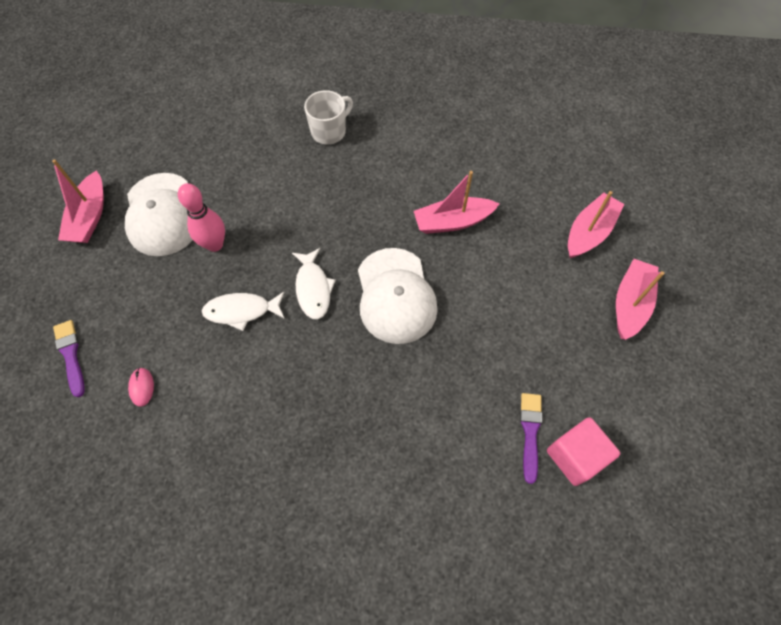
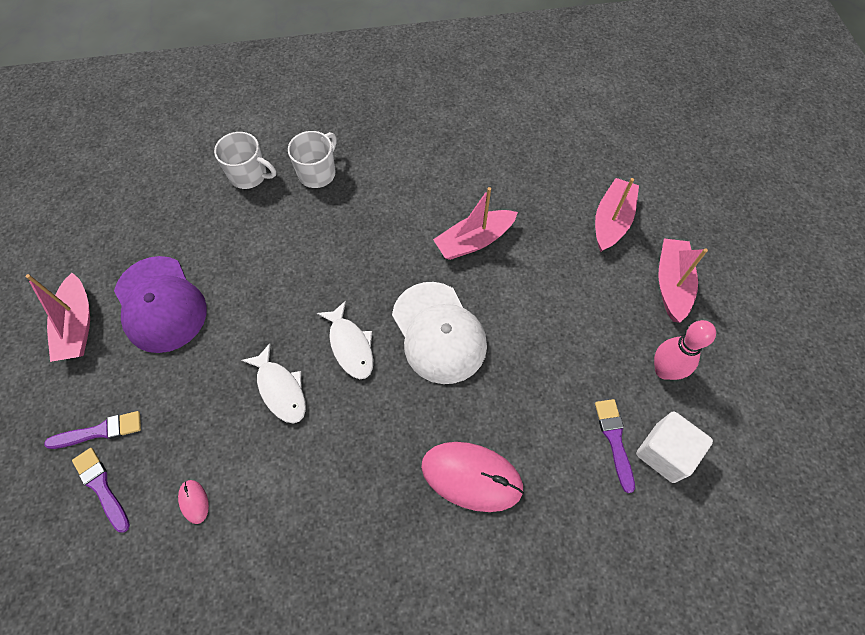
camera: 15 degrees left, 0 degrees up
white cap [125,173,193,256] -> purple cap [114,256,207,353]
pink bowling pin [178,183,225,252] -> pink bowling pin moved to [654,320,716,380]
white fish [202,292,285,331] -> white fish turned 105 degrees counterclockwise [241,343,306,423]
pink cube [547,417,620,486] -> white cube [636,411,713,483]
none -> purple brush [44,411,141,449]
none -> white mug [214,132,276,189]
none -> pink mouse [421,442,524,512]

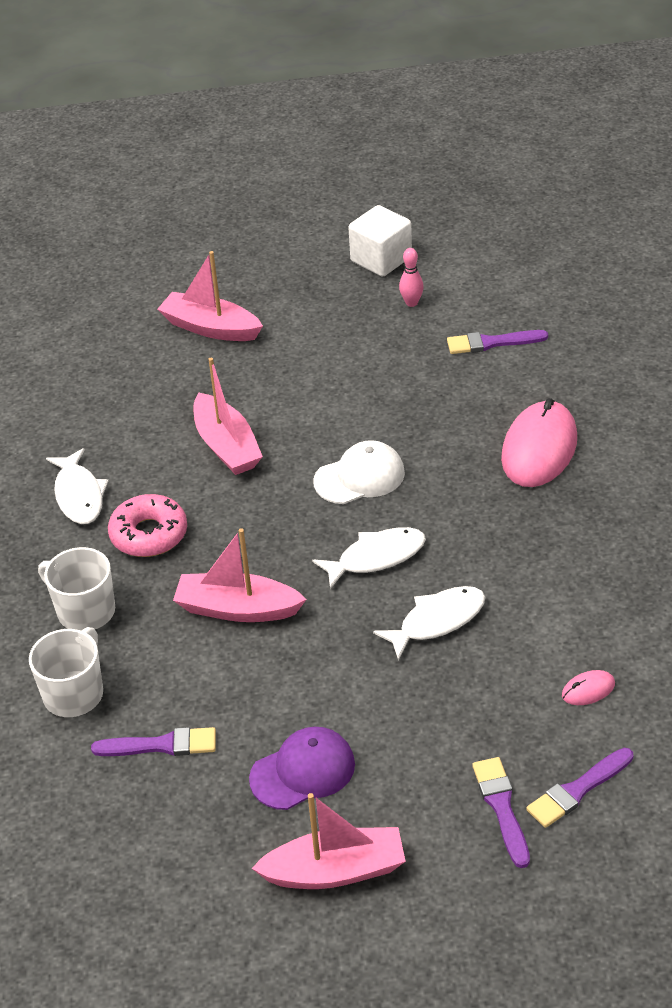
camera: 85 degrees left, 20 degrees down
purple cap [114,256,207,353] -> purple cap [249,727,355,810], size x0.65
white cap [392,282,487,384] -> white cap [314,440,405,504], size x0.65
white cube [636,411,713,483] -> white cube moved to [348,205,412,277]
pink bowling pin [654,320,716,380] -> pink bowling pin [399,248,424,307], size x0.57
pink boat [658,238,708,323] -> pink boat moved to [173,528,307,622]
none -> white fish [46,448,109,524]
none -> purple brush [91,727,216,756]
none -> pink donut [108,494,187,557]

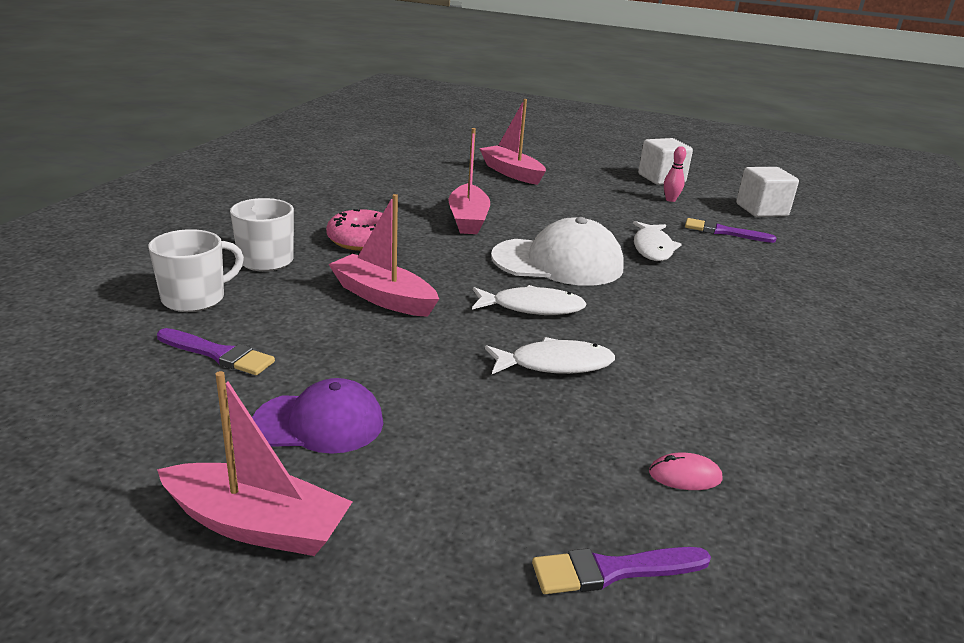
camera: 20 degrees right, 15 degrees down
white fish [46,448,109,524] -> white fish moved to [633,221,682,261]
white cap [314,440,405,504] -> white cap [491,217,624,286], size x1.54
purple brush [472,757,530,868] -> none
pink mouse [501,398,577,487] -> none
none -> white cube [736,167,799,217]

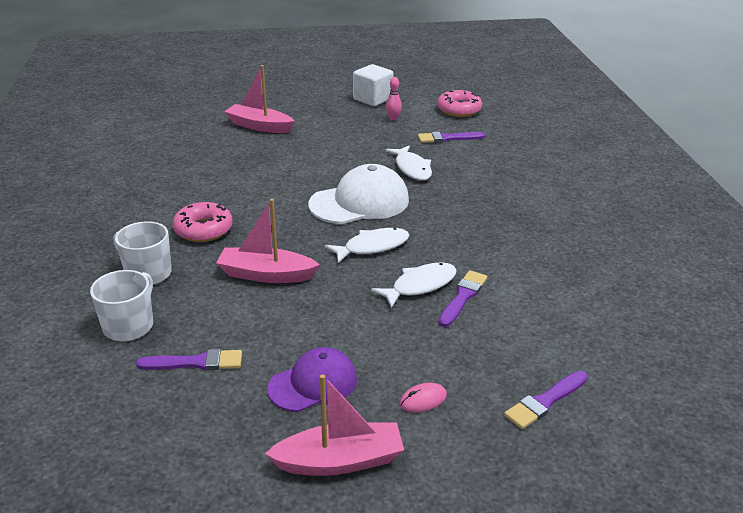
camera: 25 degrees left, 5 degrees up
pink boat [448,128,490,234] -> none
pink mouse [649,452,722,490] -> pink mouse moved to [400,383,447,412]
white cube [736,167,799,217] -> pink donut [437,90,482,117]
none -> purple brush [439,270,487,327]

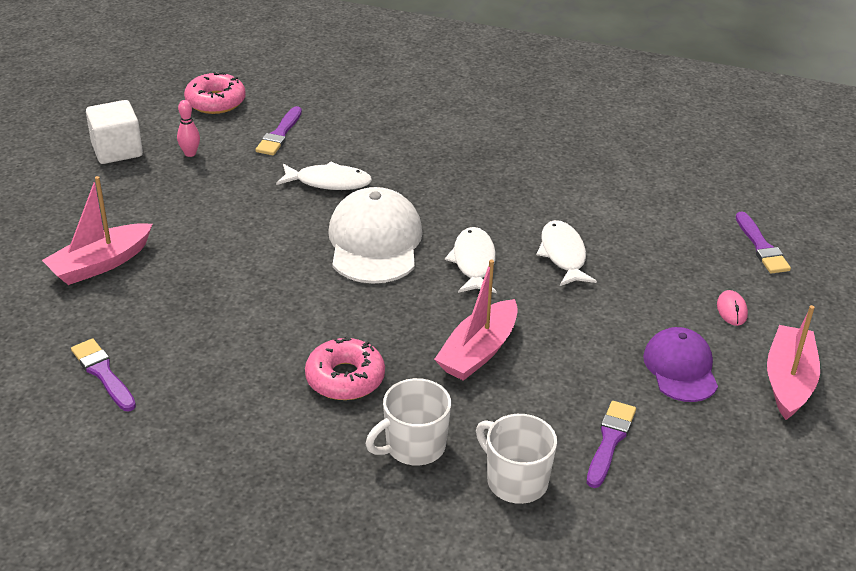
camera: 65 degrees left, 5 degrees up
purple brush [439,270,487,327] -> purple brush moved to [71,338,136,411]

